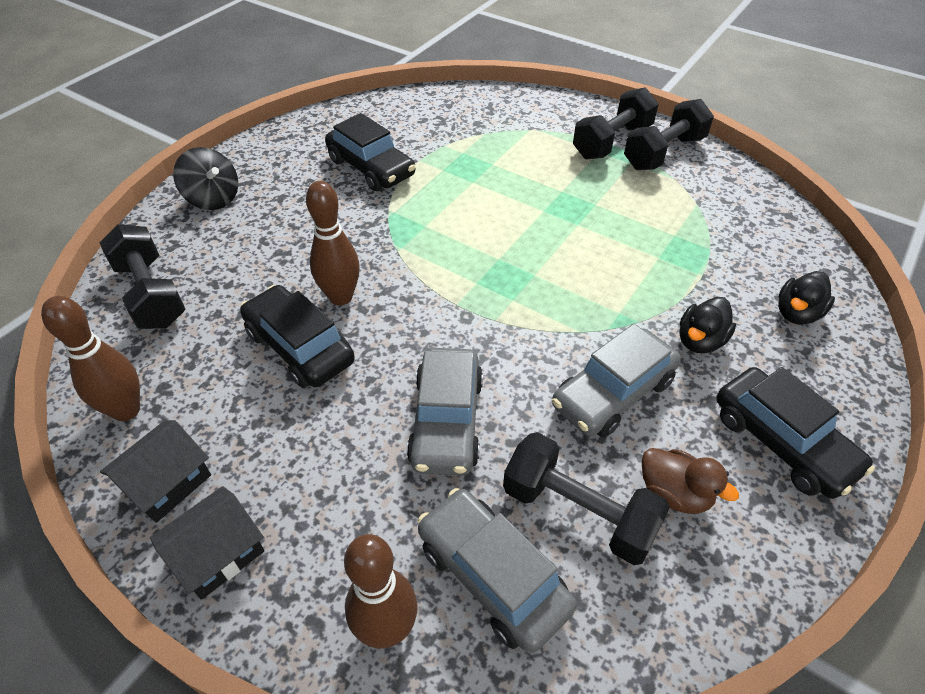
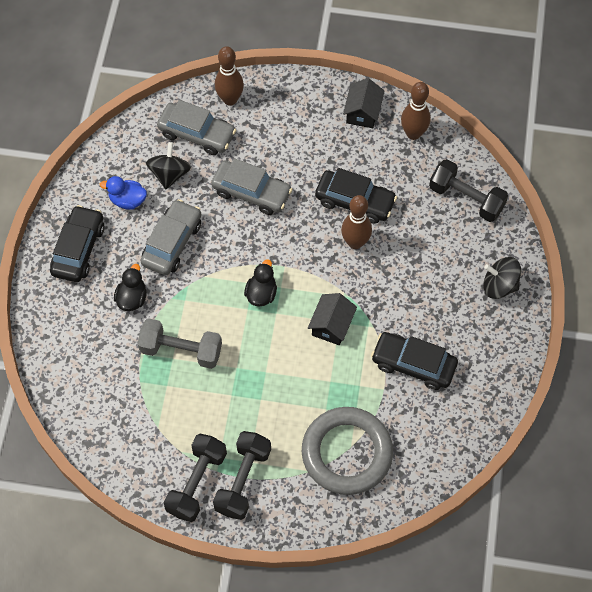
camera: 155 degrees right, 15 degrees up
black house [150,486,264,600] -> black house moved to [308,293,357,345]
grey car [407,348,483,475] -> grey car turned 135 degrees clockwise [211,158,292,215]
black dumbbell [503,432,670,565] -> black spinning top [146,142,191,189]
brown duck [642,448,739,514] -> blue duck [100,176,147,210]
black car [716,367,875,499] -> black car turned 75 degrees clockwise [50,205,105,282]
black duck [778,271,835,325] -> black duck moved to [244,259,277,306]
none -> grey dumbbell [138,318,222,369]
none -> grey ring [302,407,393,495]

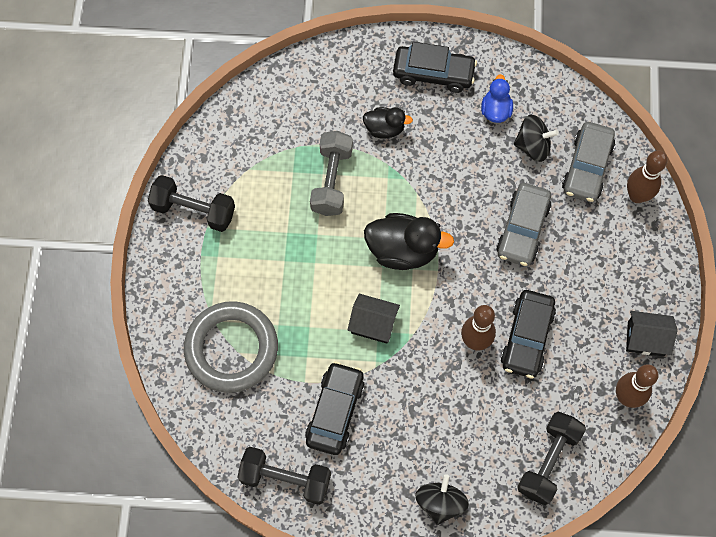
camera: 85 degrees right, 5 degrees up
grey car [140,199,201,275] -> none
black dumbbell [213,431,271,520] -> black dumbbell moved to [237,447,331,505]
black duck [244,259,277,306] -> black duck [364,213,454,270], size x1.71

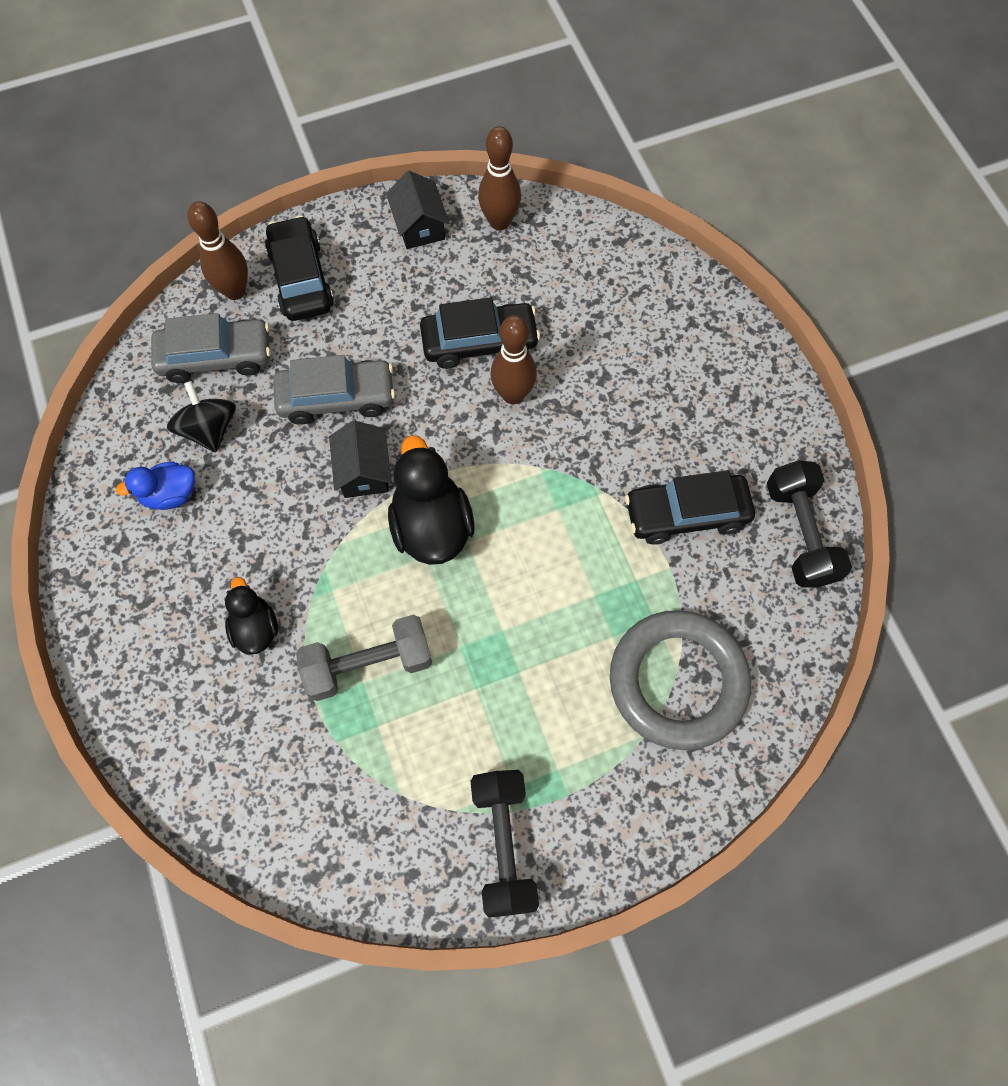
camera: 115 degrees left, 0 degrees up
black house [348,294,400,344] -> black house moved to [329,420,392,498]
black car [393,42,477,93] -> black car moved to [265,215,334,321]
black spinning top [415,474,469,525] -> none
black dumbbell [517,412,586,505] -> none

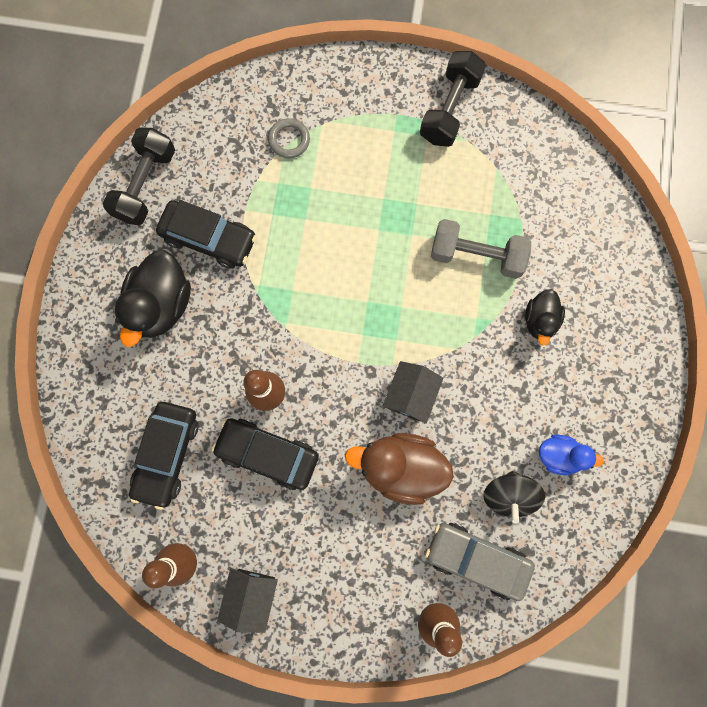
camera: 150 degrees left, 10 degrees up
black car [265,215,334,321] -> black car moved to [129,402,199,510]
grey car [273,355,395,425] -> brown duck [345,433,454,505]
black duck [388,435,475,565] -> black duck moved to [115,250,191,347]
grey ring [610,610,751,750] -> grey ring [268,118,310,158], size x0.42

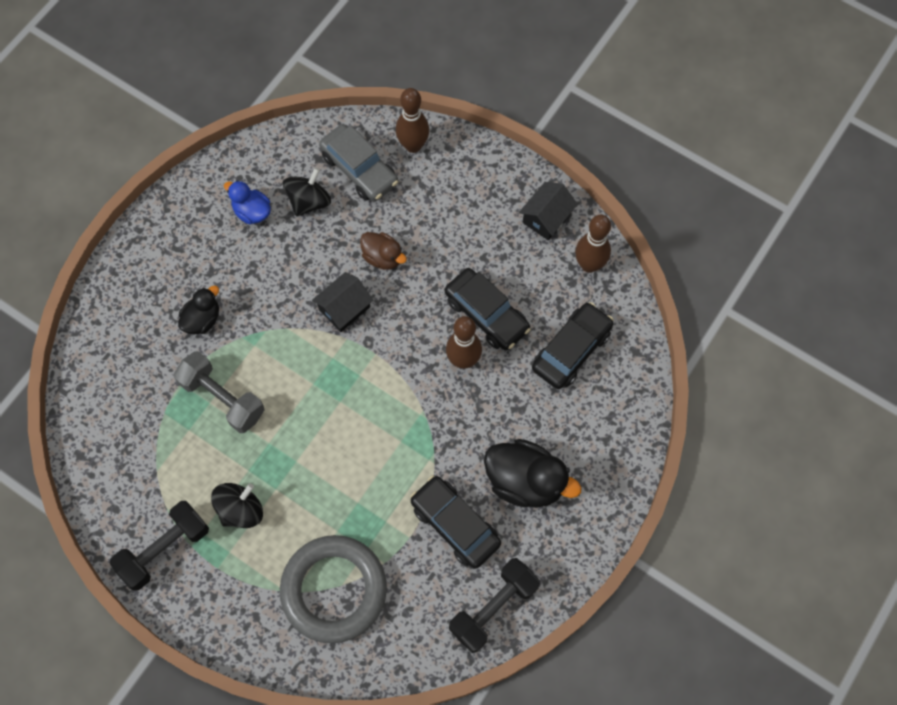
camera: 155 degrees left, 10 degrees down
black duck [115,250,191,347] -> black duck turned 75 degrees clockwise [484,439,582,507]
grey ring [268,118,310,158] -> grey ring [280,535,387,643], size x2.36
brown duck [345,433,454,505] -> brown duck [360,232,407,269], size x0.58
none -> black spinning top [211,483,263,528]

